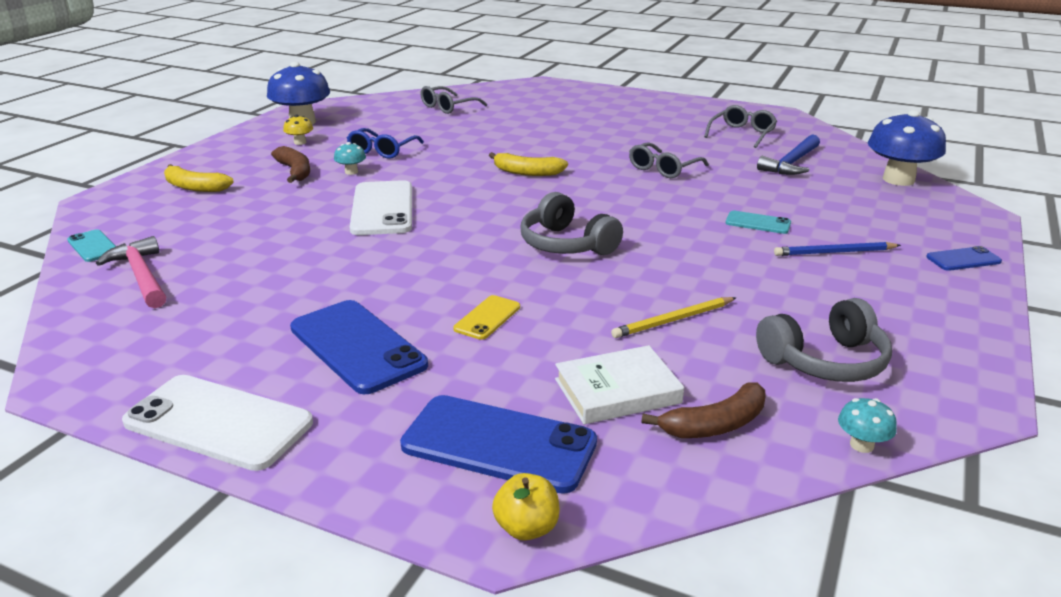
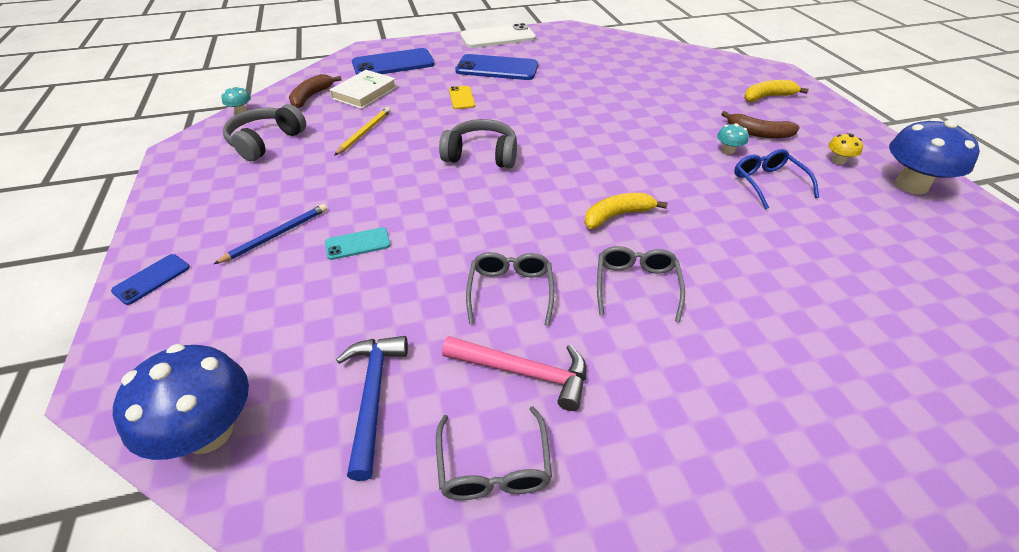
camera: 140 degrees right, 15 degrees up
turquoise phone [67,229,116,262] -> none
pink hammer [96,236,166,308] -> pink hammer moved to [442,336,586,411]
white phone [350,180,412,235] -> none
grey glasses [421,86,487,114] -> grey glasses moved to [597,246,685,322]
yellow apple [492,473,560,541] -> none

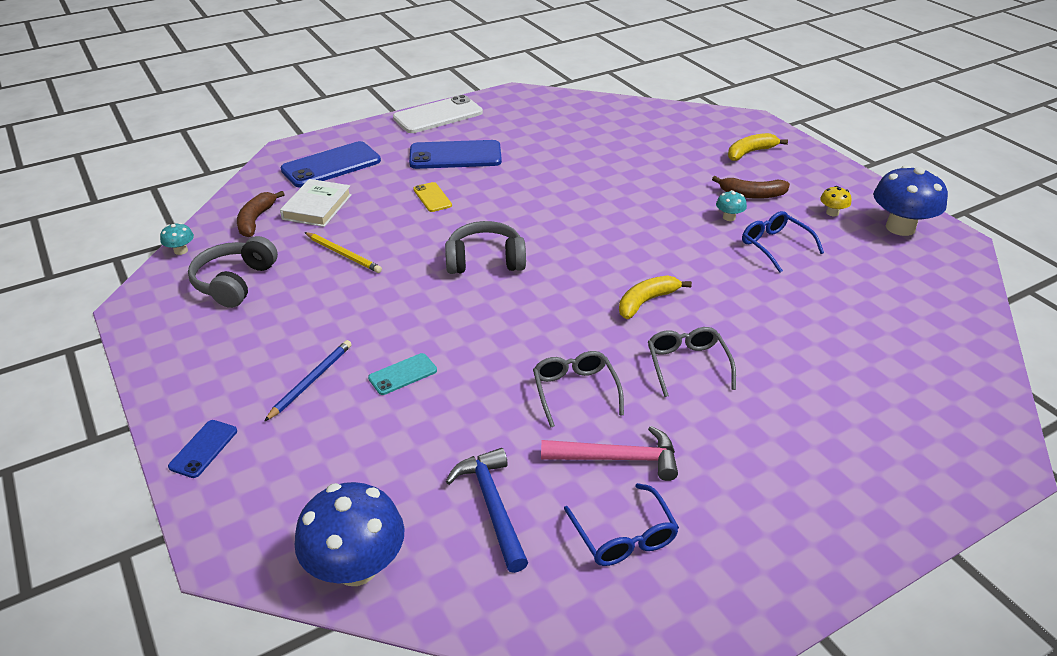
camera: 15 degrees left, 5 degrees down
yellow pencil [334,107,390,156] -> yellow pencil turned 120 degrees clockwise [304,232,382,273]
grey glasses [436,406,552,500] -> blue glasses [564,483,679,566]

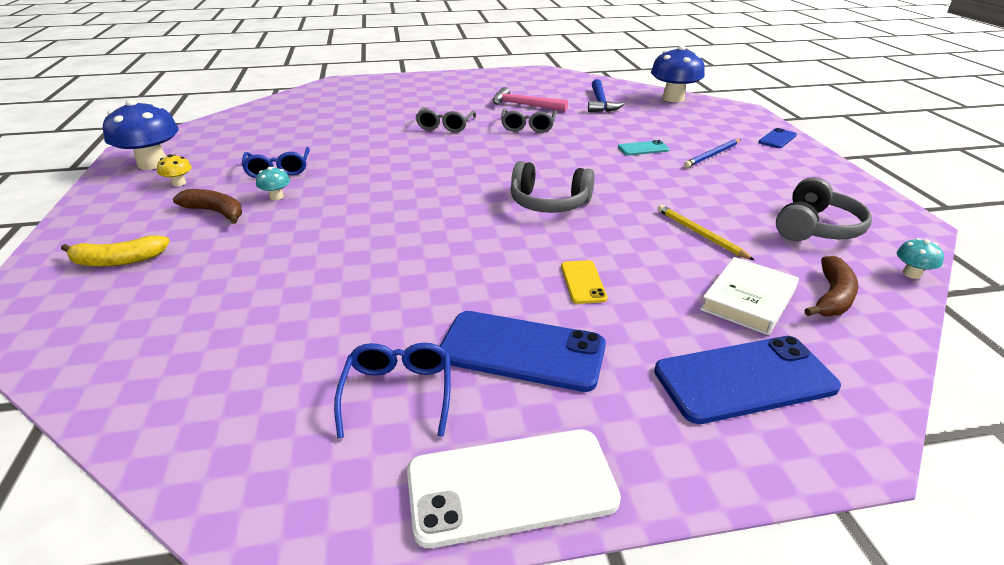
camera: 160 degrees left, 5 degrees down
blue glasses [564,483,679,566] -> blue glasses moved to [334,343,451,438]
yellow banana [619,275,692,319] -> none

